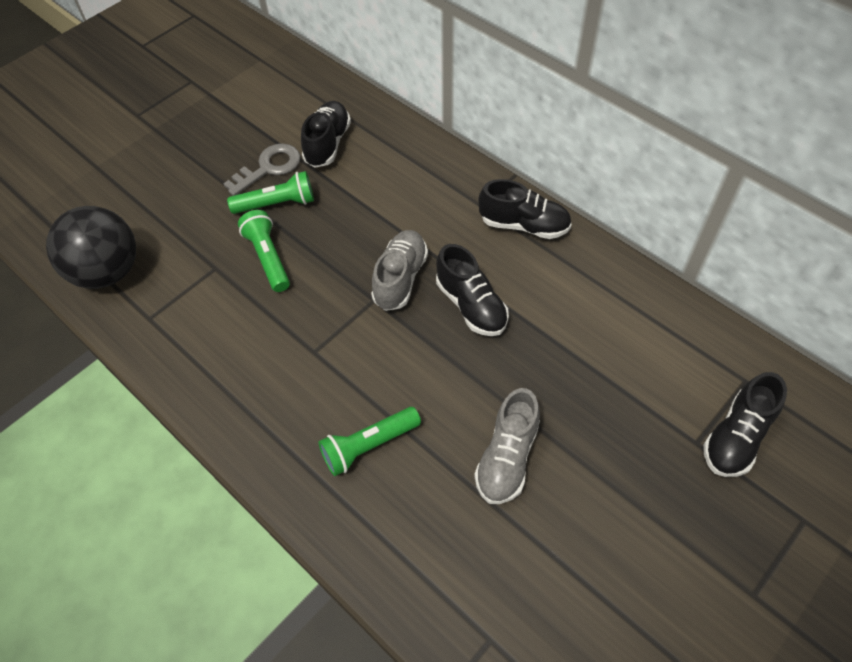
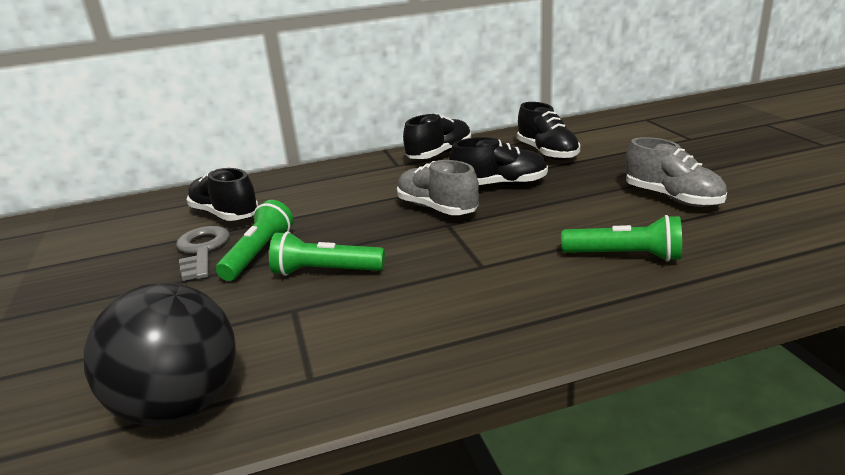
camera: 60 degrees left, 30 degrees down
green flashlight [318,407,421,476] -> green flashlight turned 75 degrees counterclockwise [561,215,682,262]
black shoe [703,372,787,477] -> black shoe moved to [517,102,580,160]

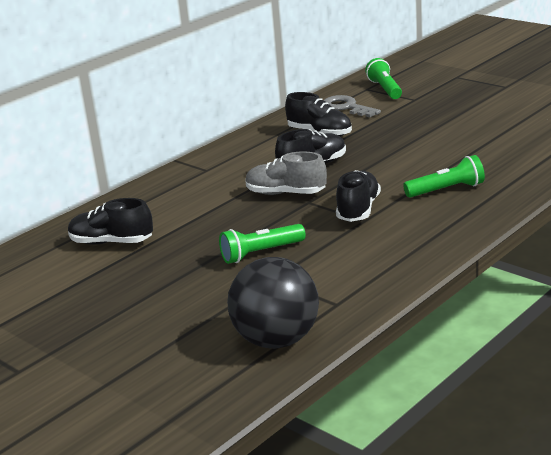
camera: 30 degrees left, 0 degrees up
grey key [176,226,230,281] -> grey key moved to [324,95,381,117]
green flashlight [216,200,293,281] -> green flashlight moved to [365,58,402,99]
black shoe [403,114,471,159] -> black shoe moved to [336,170,381,222]
grey shoe [625,137,727,207] -> none

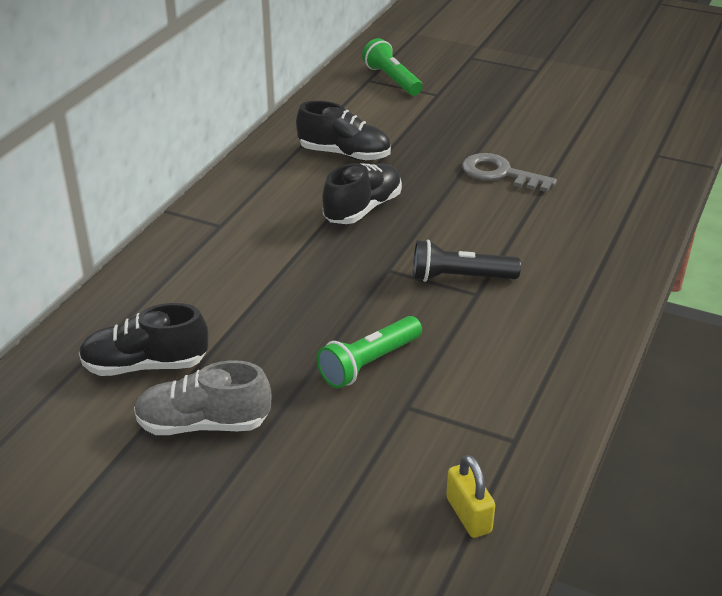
camera: 20 degrees left, 10 degrees up
black ball [227,257,319,349] -> yellow padlock [446,455,495,538]
grey shoe [246,152,327,195] -> grey shoe moved to [134,360,271,435]
grey key [324,95,381,117] -> grey key moved to [462,153,557,192]
black shoe [336,170,381,222] -> black flashlight [413,240,521,282]
green flashlight [403,155,485,198] -> none

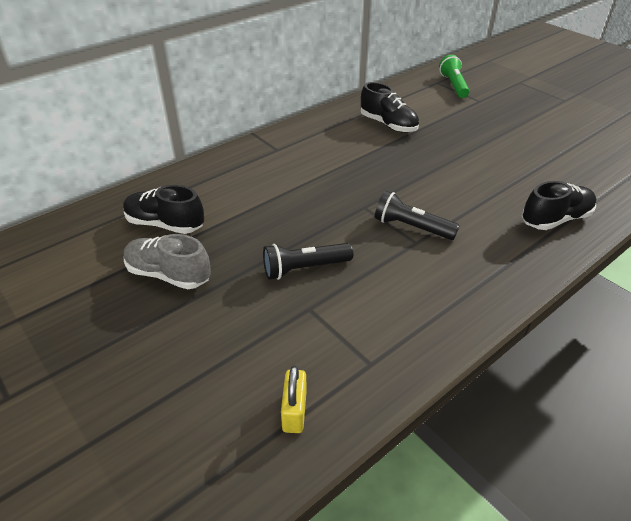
camera: 25 degrees right, 5 degrees up
green flashlight [316,316,422,388] -> black flashlight [263,243,353,280]
black shoe [322,163,402,224] -> black shoe moved to [522,181,596,230]
grey key [462,153,557,192] -> none

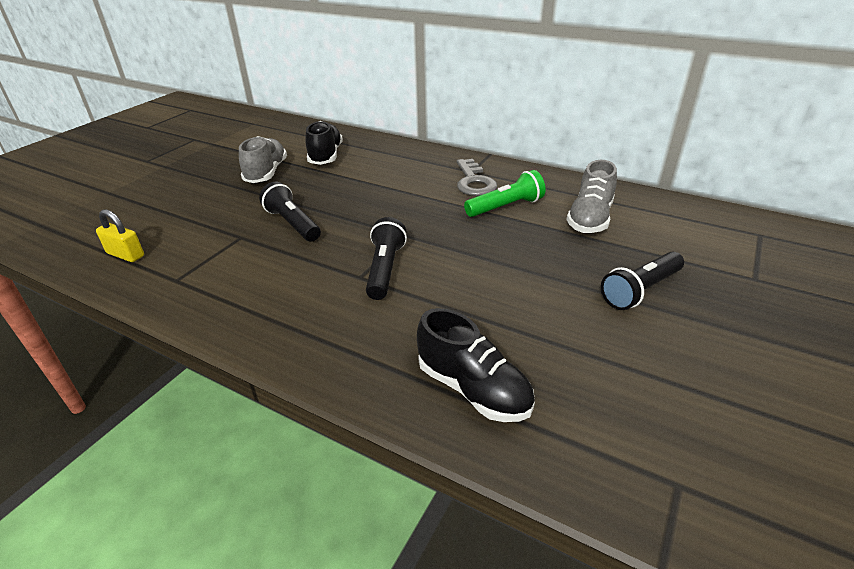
camera: 70 degrees right, 5 degrees down
yellow padlock [281,366,307,433] -> yellow padlock turned 45 degrees clockwise [96,209,144,262]
black shoe [361,82,419,133] -> grey shoe [566,160,617,233]
green flashlight [439,55,470,98] -> green flashlight moved to [464,170,546,217]
none -> grey key [457,159,497,196]
none -> black flashlight [601,252,684,310]

